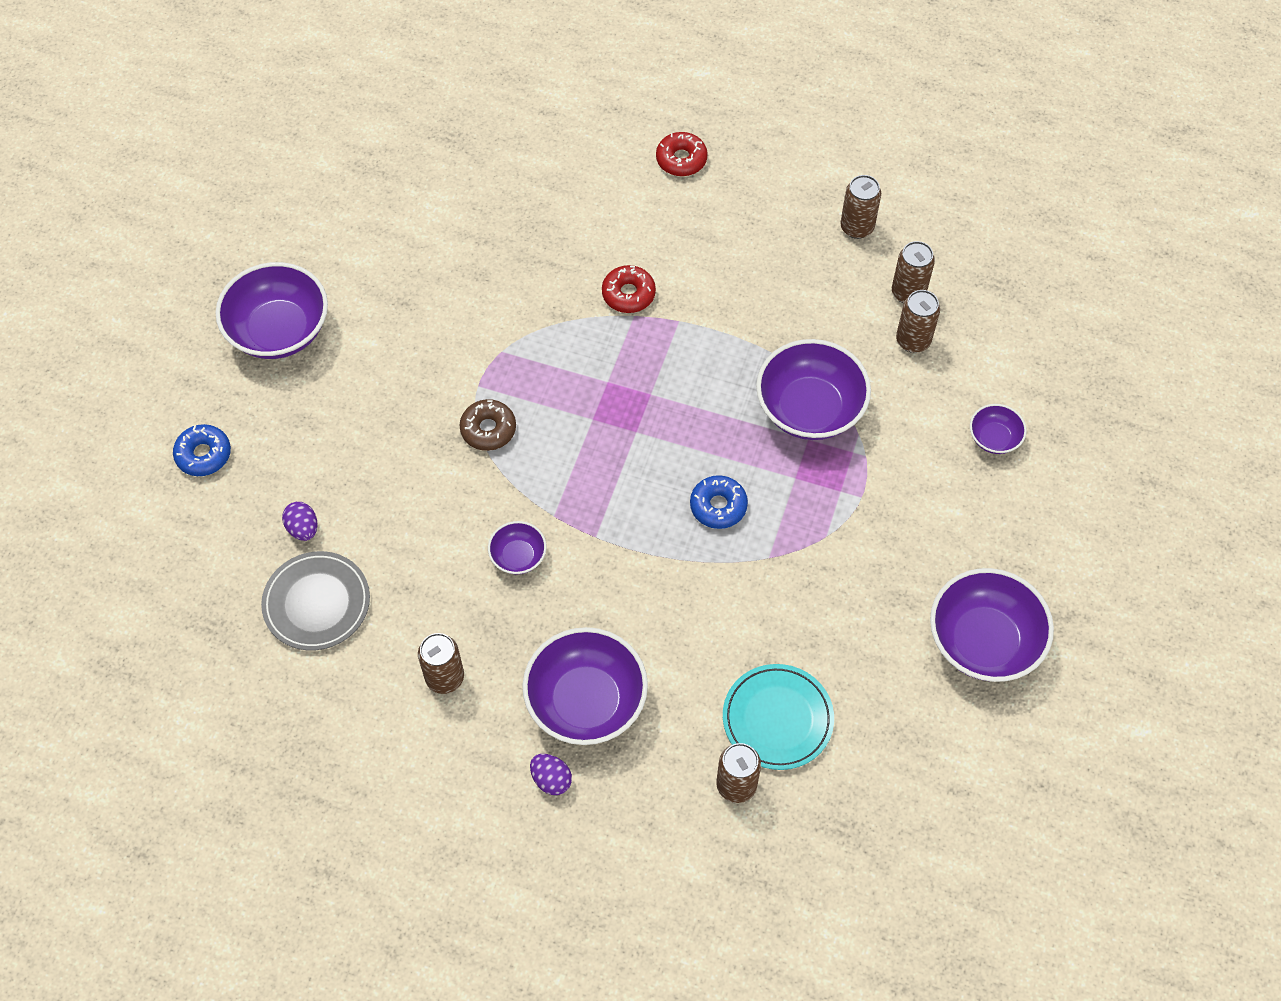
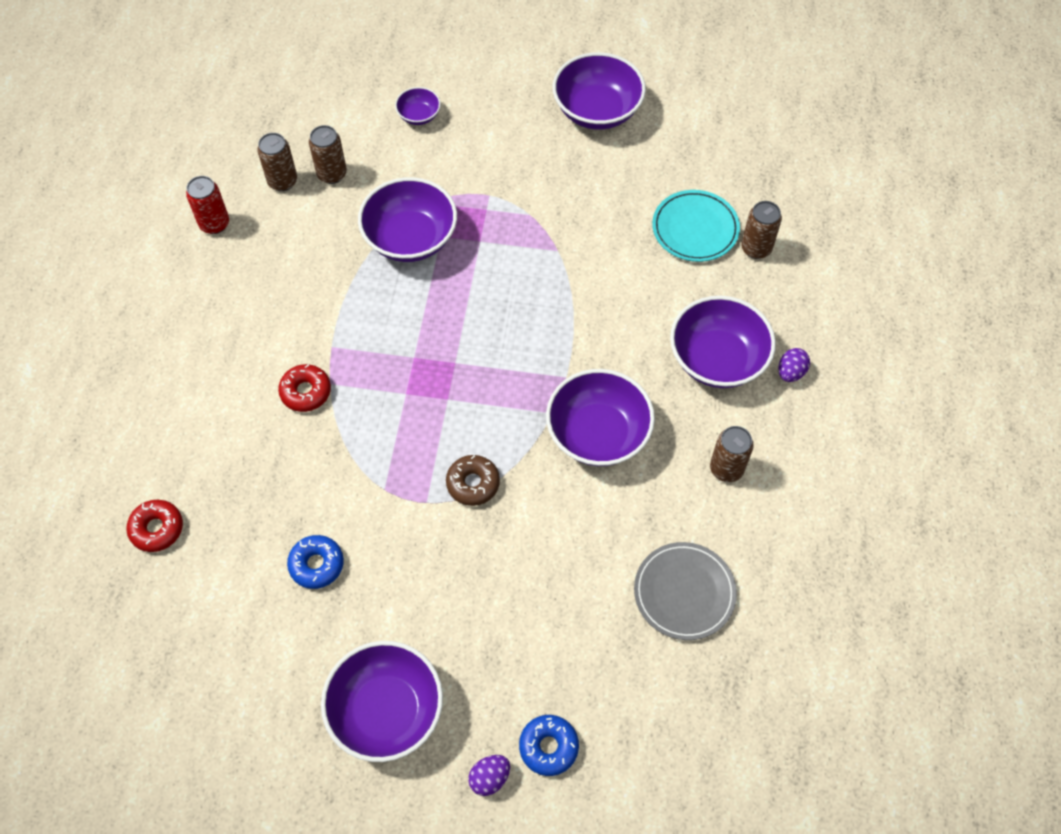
camera: 100 degrees left, 0 degrees up
purple egg [282,502,317,541] -> purple egg moved to [468,755,510,796]
purple bowl [488,521,546,574] -> purple bowl [546,369,655,466], size x2.02
red donut [656,132,708,176] -> red donut moved to [126,500,183,552]
blue donut [690,475,748,529] -> blue donut moved to [287,535,344,589]
brown can [840,175,881,239] -> red can [186,176,229,234]

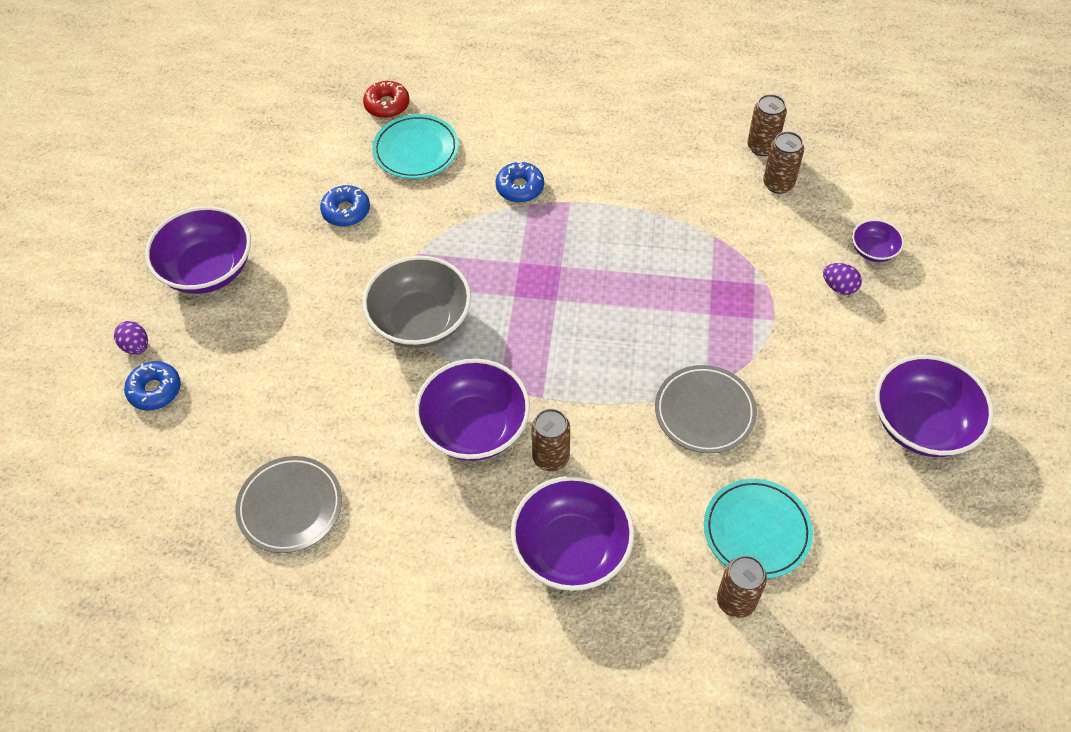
camera: 90 degrees right, 5 degrees down
red can [186,176,229,234] -> none
red donut [278,364,331,412] -> blue donut [496,161,544,202]
purple bowl [358,177,457,262] -> none
brown donut [446,455,500,506] -> grey bowl [362,256,471,348]
brown can [710,426,754,482] -> brown can moved to [531,409,570,471]
purple egg [778,348,810,382] -> purple egg moved to [823,263,862,295]
none -> turquoise plate [372,114,459,179]
none -> grey plate [655,365,757,454]

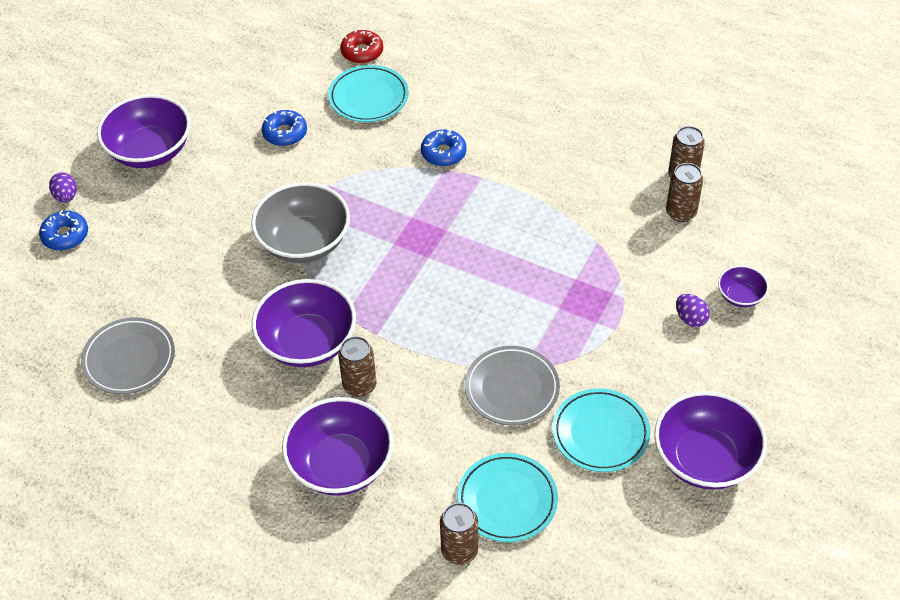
camera: 20 degrees right, 5 degrees down
none -> turquoise plate [552,388,650,472]

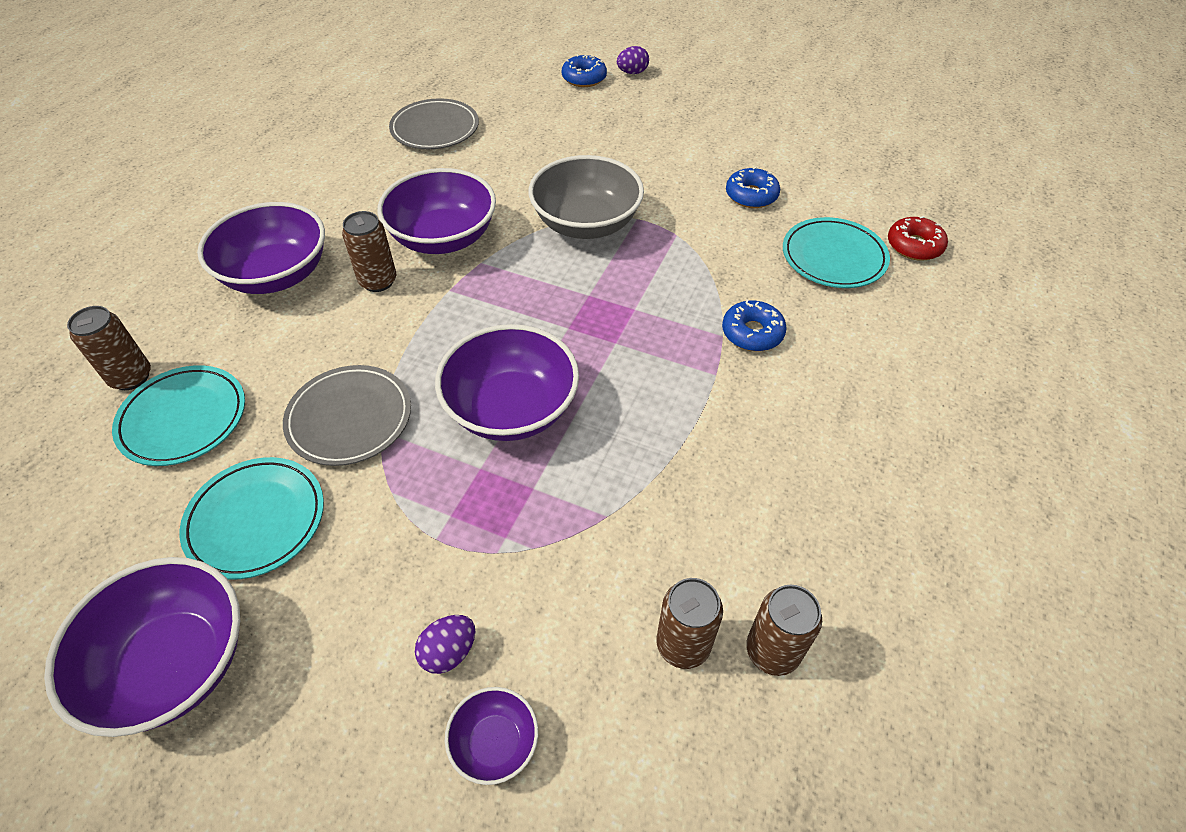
camera: 85 degrees right, 0 degrees up
purple bowl [97,94,191,168] -> purple bowl moved to [435,324,579,441]

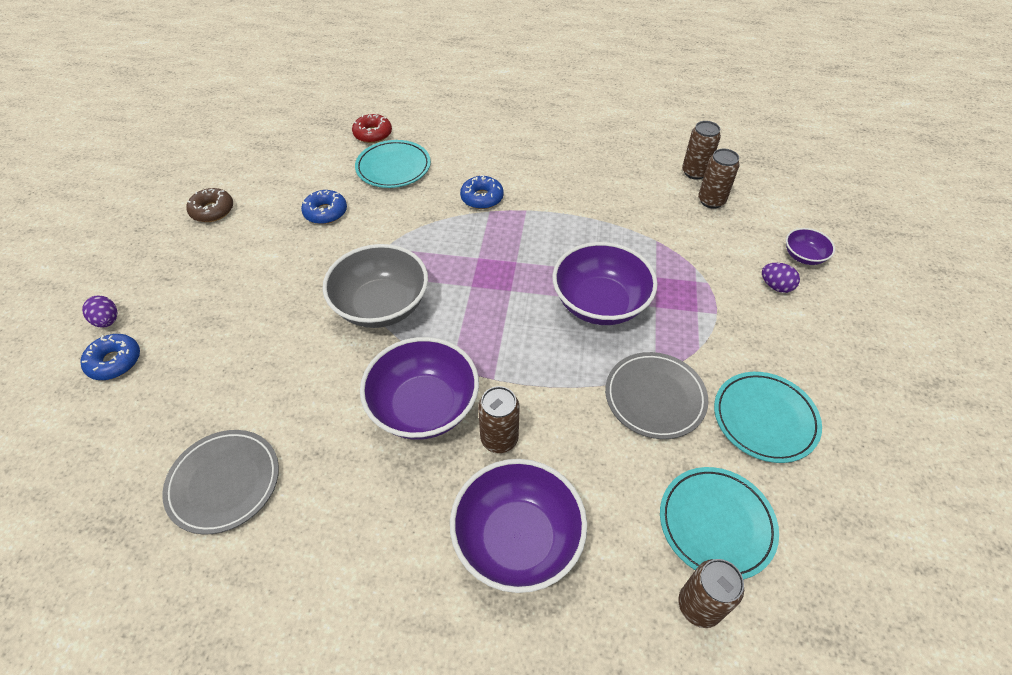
camera: 105 degrees left, 0 degrees up
purple bowl [44,557,240,737] -> none
none -> brown donut [186,188,233,222]

